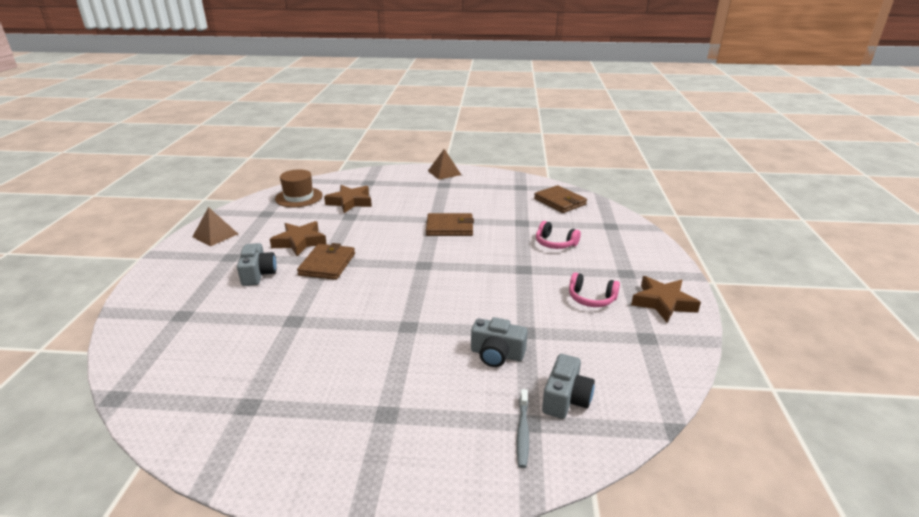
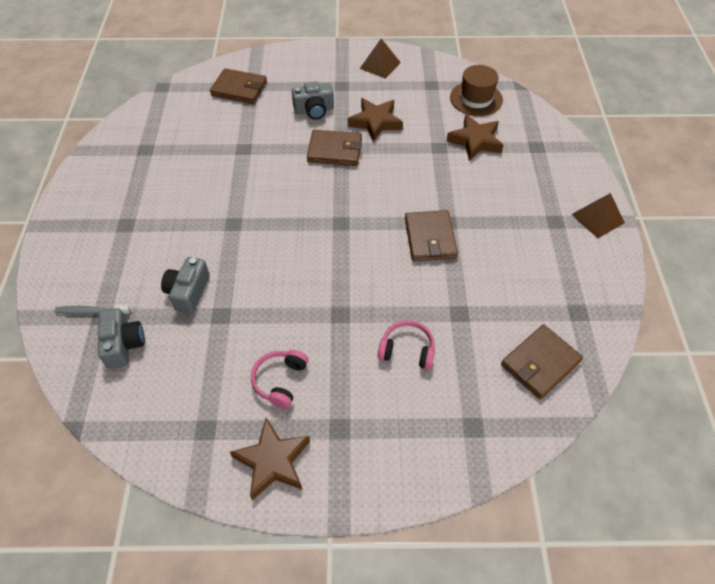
camera: 85 degrees right, 25 degrees up
pink headphones [536,221,581,249] -> pink headphones turned 75 degrees clockwise [378,320,435,370]
grey camera [542,354,595,419] -> grey camera turned 120 degrees counterclockwise [98,308,145,369]
none -> brown wallet [210,68,267,104]

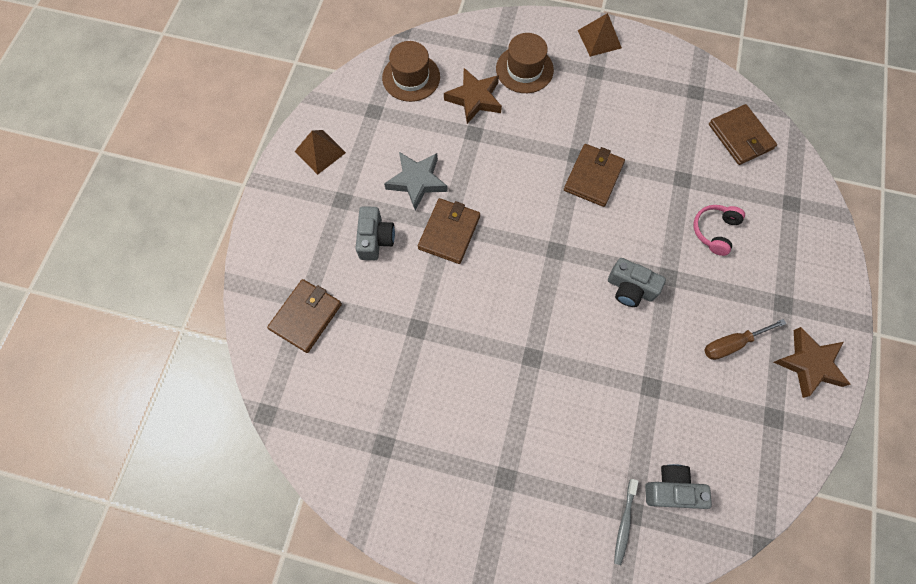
camera: 75 degrees left, 15 degrees up
grey camera [161,257,210,314] -> grey camera moved to [608,258,666,307]
pink headphones [251,350,308,408] -> brown screwdriver [704,319,786,360]
brown star [348,98,403,142] -> grey star [384,152,448,210]
brown wallet [405,210,458,261] -> brown wallet turned 75 degrees counterclockwise [564,144,625,207]
none -> brown hat [496,33,554,93]

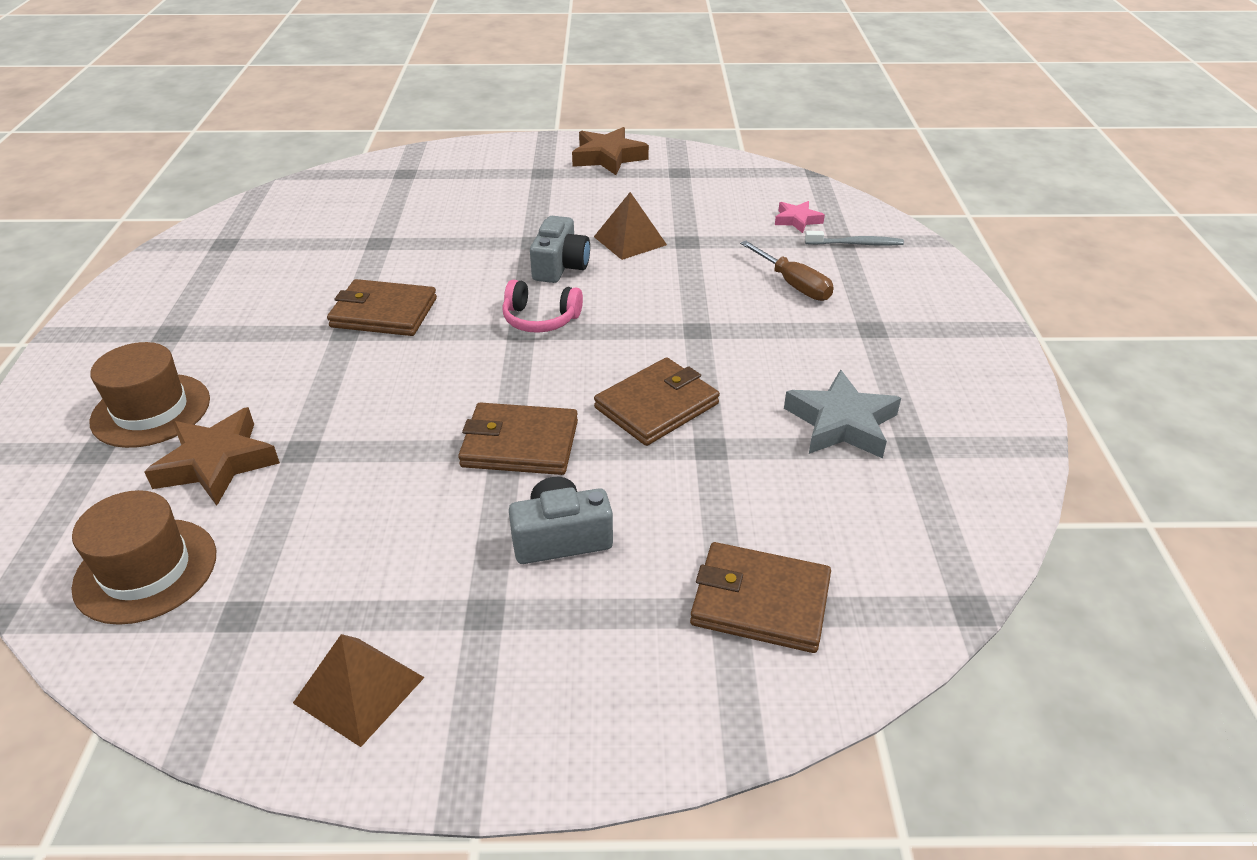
camera: 105 degrees left, 30 degrees down
grey star [384,152,448,210] -> grey star moved to [784,370,901,458]
brown pyramid [578,13,622,57] -> brown pyramid moved to [594,192,667,260]
grey camera [645,464,712,509] -> pink star [775,201,825,233]
pink headphones [693,205,745,256] -> pink headphones moved to [502,280,583,333]
brown screwdriver [704,319,786,360] -> brown screwdriver moved to [740,241,834,301]
brown wallet [709,104,777,165] -> brown wallet moved to [594,357,720,446]

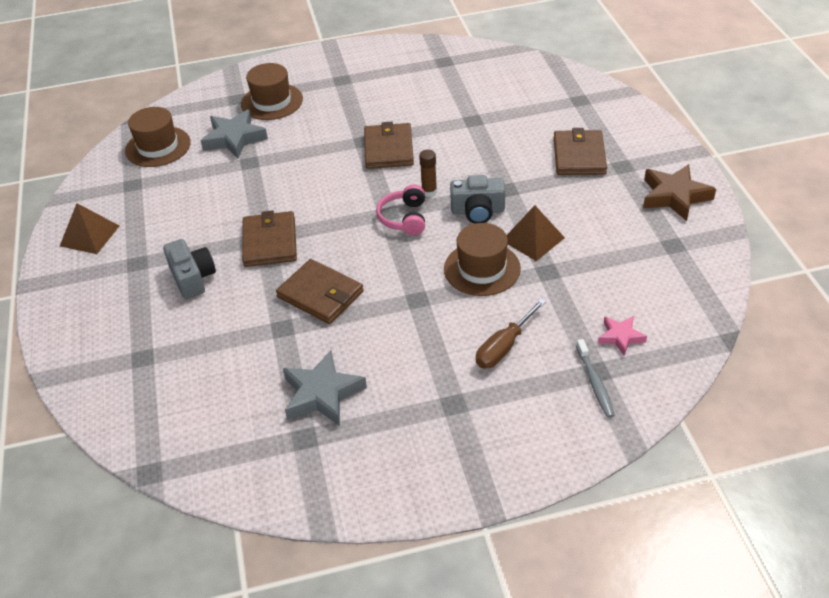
camera: 80 degrees right, 5 degrees up
brown star [144,407,280,506] -> grey star [200,110,268,159]
brown wallet [690,542,831,653] -> brown wallet moved to [554,128,607,175]
none -> brown glue stick [419,150,437,197]
none -> brown hat [444,223,521,296]

